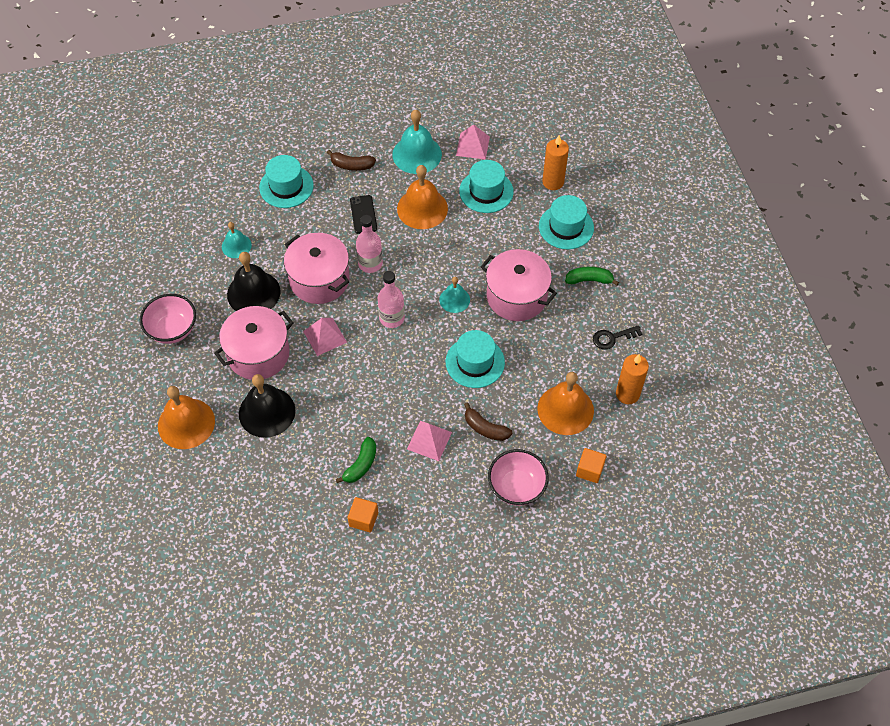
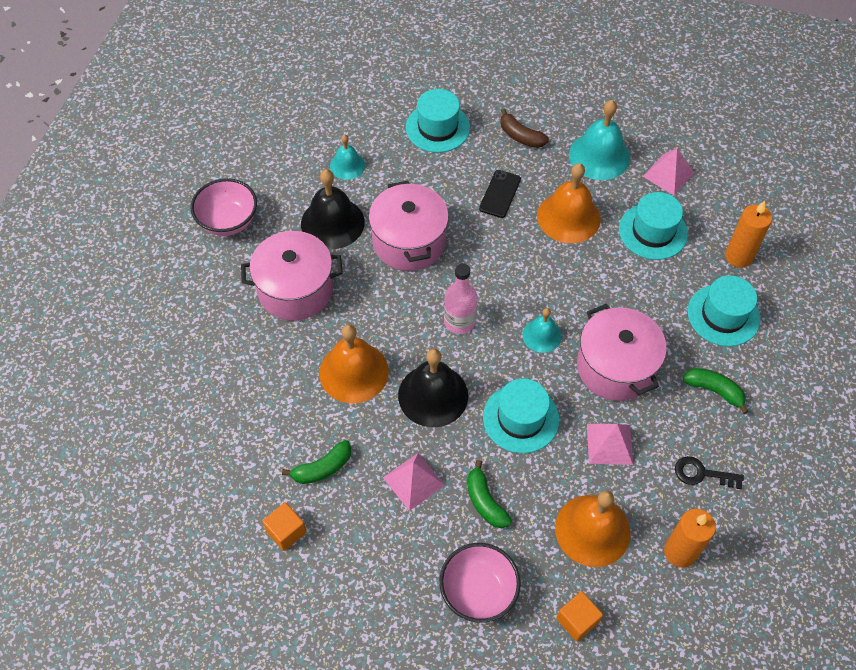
camera: 30 degrees right, 0 degrees up
orange bell [158,386,215,449] -> orange bell moved to [319,324,389,404]
black bell [239,374,296,438] -> black bell moved to [398,348,468,427]
pink pyramid [303,318,347,356] -> pink pyramid moved to [587,424,633,465]
pink bottle [356,215,383,273] -> none
brown banana [464,402,512,441] -> green banana [467,460,512,528]

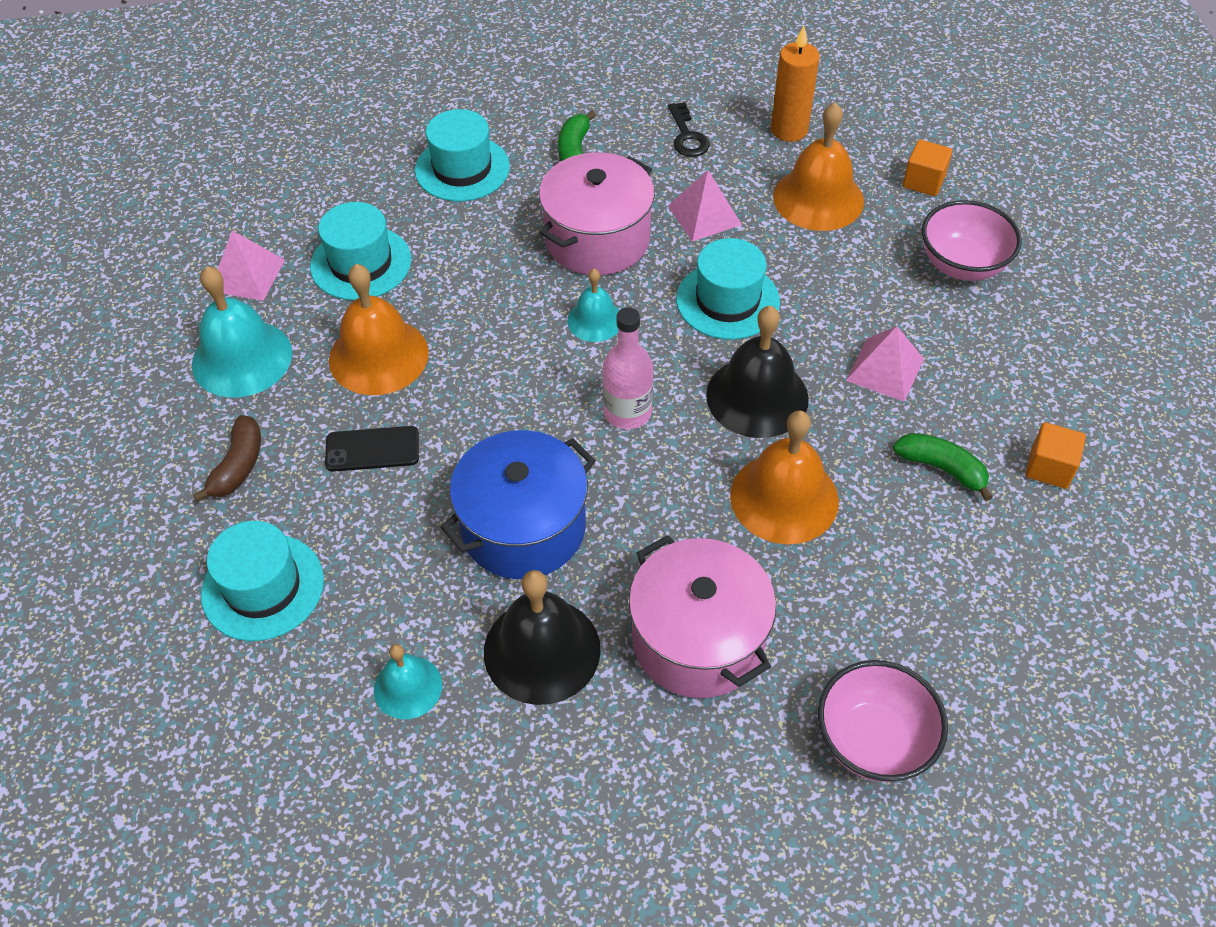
camera: 115 degrees left, 5 degrees down
pink bowl [191,178,257,236] -> pink bowl moved to [818,660,948,782]
pink pot [369,181,449,271] -> blue pot [441,430,596,579]
green banana [467,460,512,528] -> none
orange candle [725,201,772,268] -> none

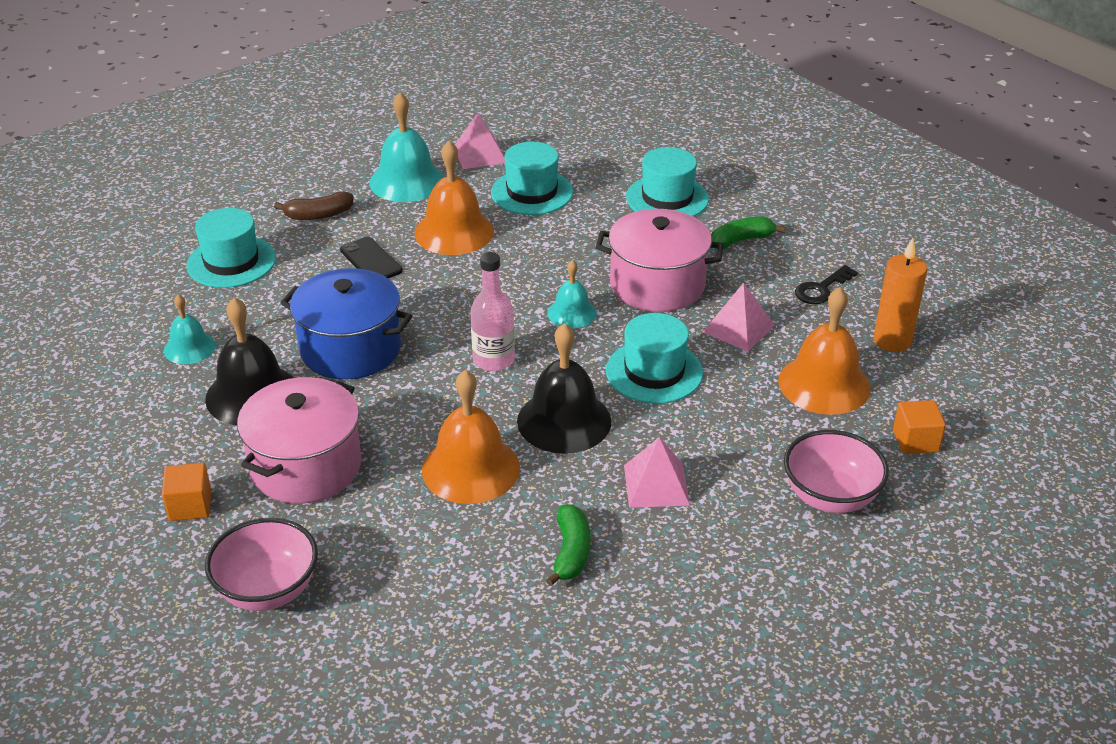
camera: 60 degrees right, 15 degrees down
orange cube [1025,422,1086,489] -> orange cube moved to [162,463,211,521]

